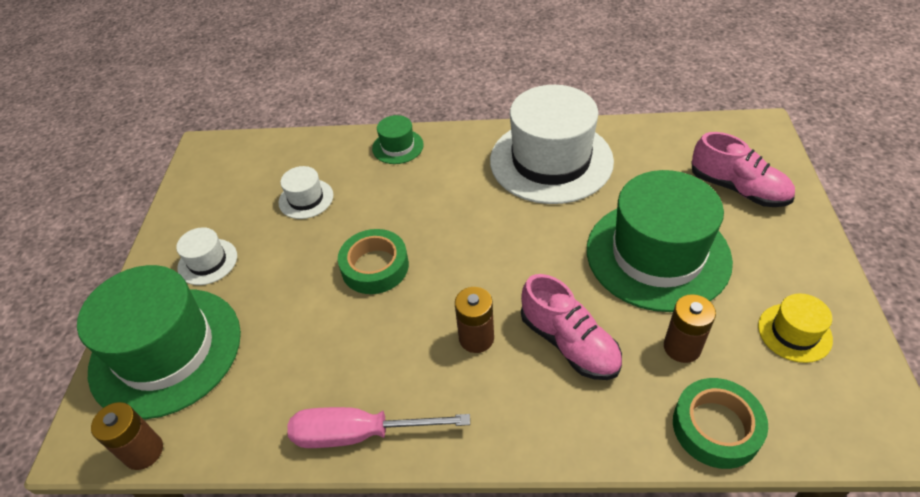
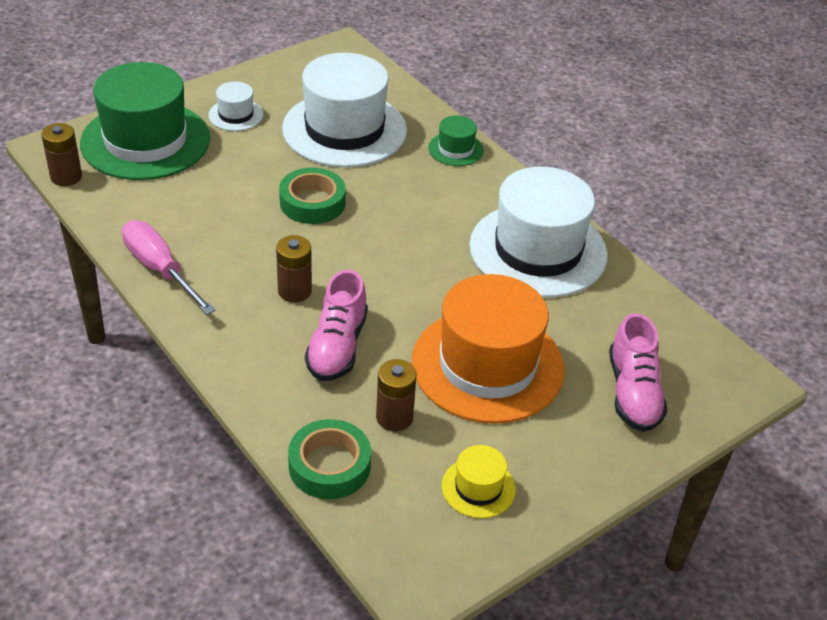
camera: 45 degrees right, 5 degrees down
white hat [278,166,333,219] -> white hat [282,53,407,167], size x2.27
green hat [587,170,733,312] -> orange hat [411,274,565,424]

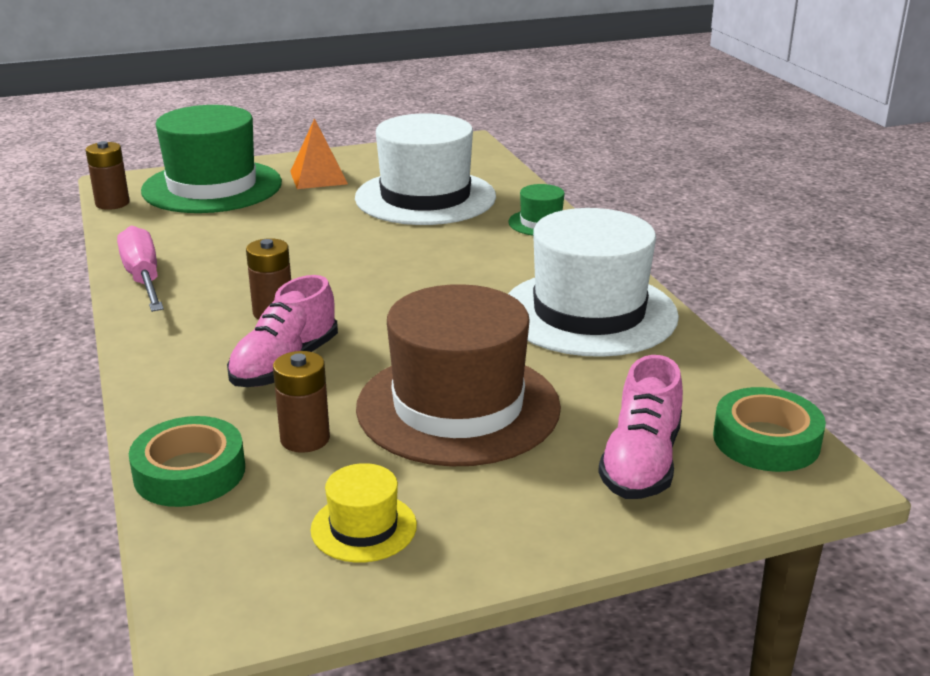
camera: 20 degrees right, 15 degrees down
white hat [208,82,263,131] -> orange pyramid [290,118,348,189]
green tape [279,167,346,224] -> green tape moved to [713,387,826,472]
orange hat [411,274,565,424] -> brown hat [356,284,561,466]

